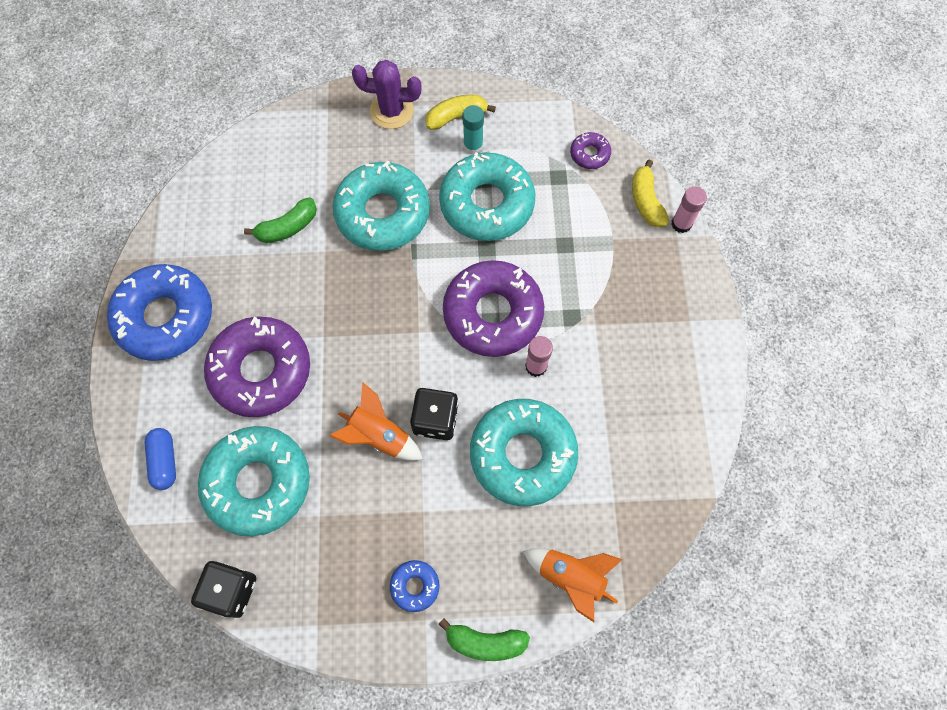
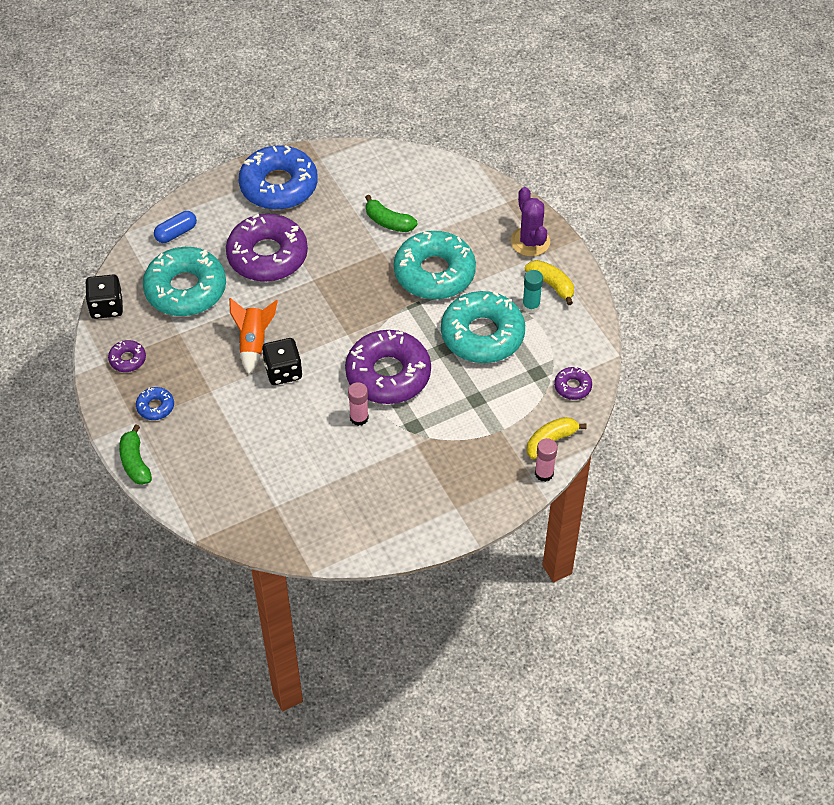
camera: 65 degrees right, 15 degrees down
turquoise donut [470,399,578,506] -> none
orange rocket [523,548,623,622] -> none
none -> purple donut [108,340,146,372]

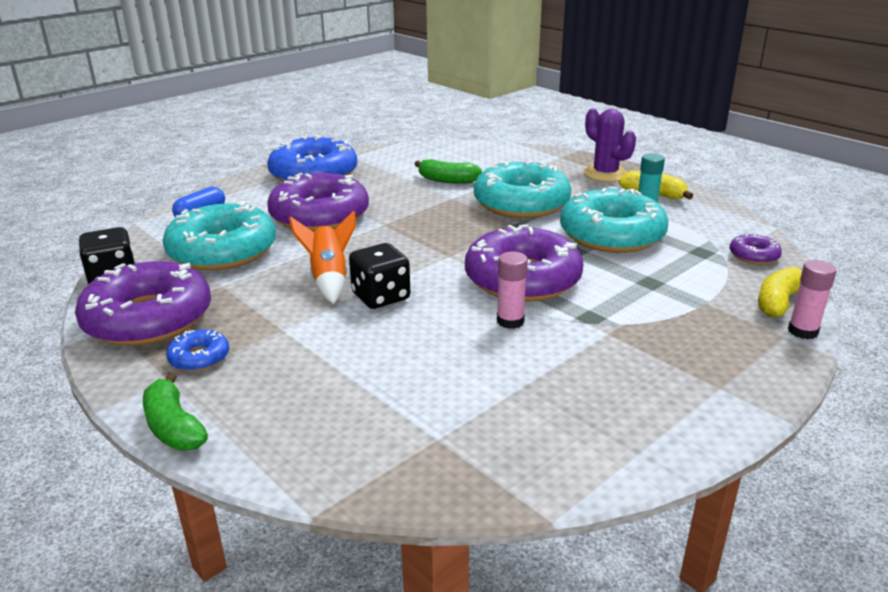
camera: 15 degrees left, 25 degrees down
purple donut [108,340,146,372] -> purple donut [75,261,211,346], size x2.28

